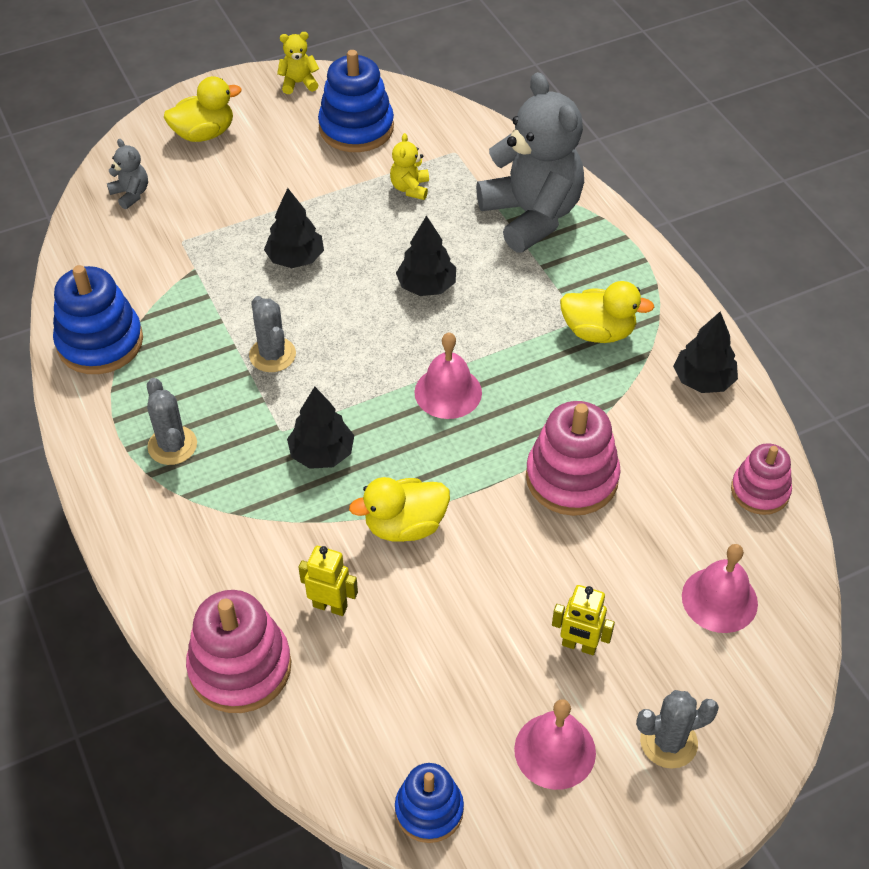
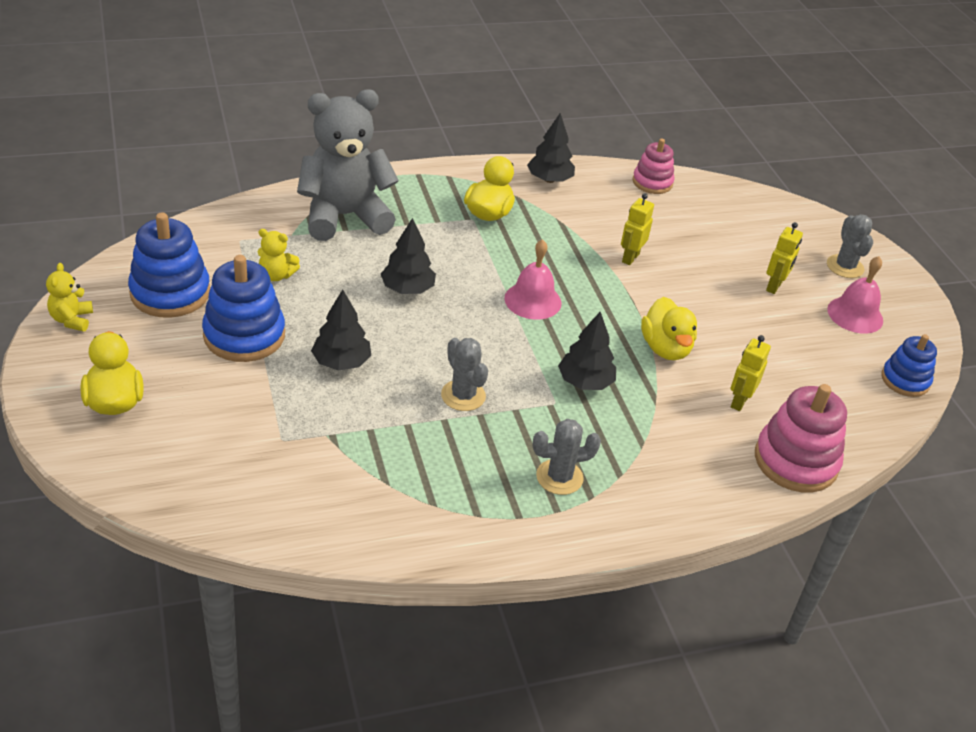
camera: 85 degrees left, 10 degrees down
blue stacking toy [53,265,143,374] -> blue stacking toy moved to [202,255,285,362]
grey teddy bear [107,139,148,209] -> none
grey cactus [249,296,296,372] -> grey cactus turned 75 degrees clockwise [441,338,488,411]
pink stacking toy [526,401,621,516] -> yellow robot [621,193,654,265]
pink bell [682,544,758,633] -> none

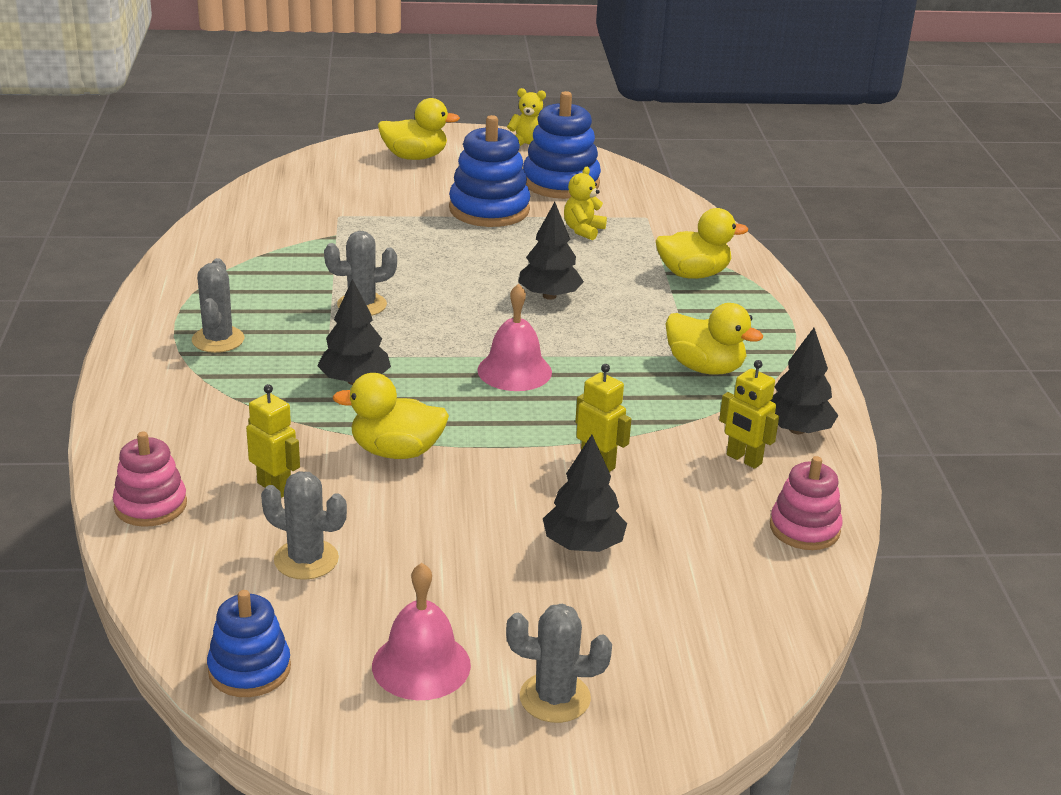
camera: 105 degrees right, 10 degrees down
grey teddy bear [297,90,399,241] -> yellow duck [656,208,748,279]
black tree [311,289,371,371] -> black tree moved to [543,435,627,552]
pink stacking toy [755,384,847,493] -> pink stacking toy [113,432,187,527], size x0.63
yellow robot [766,222,803,294] -> yellow robot moved to [719,360,779,469]
none -> grey cactus [261,471,347,580]

